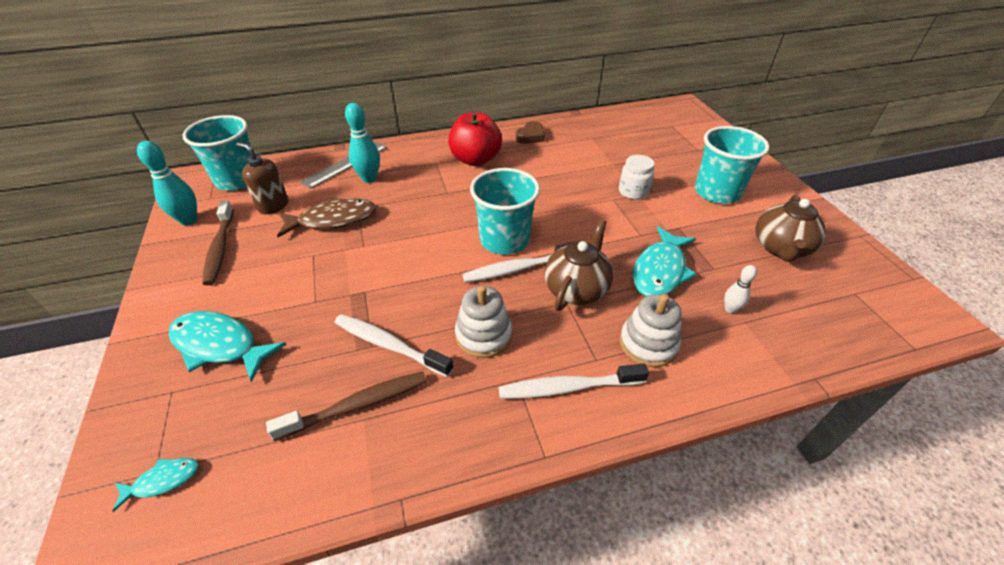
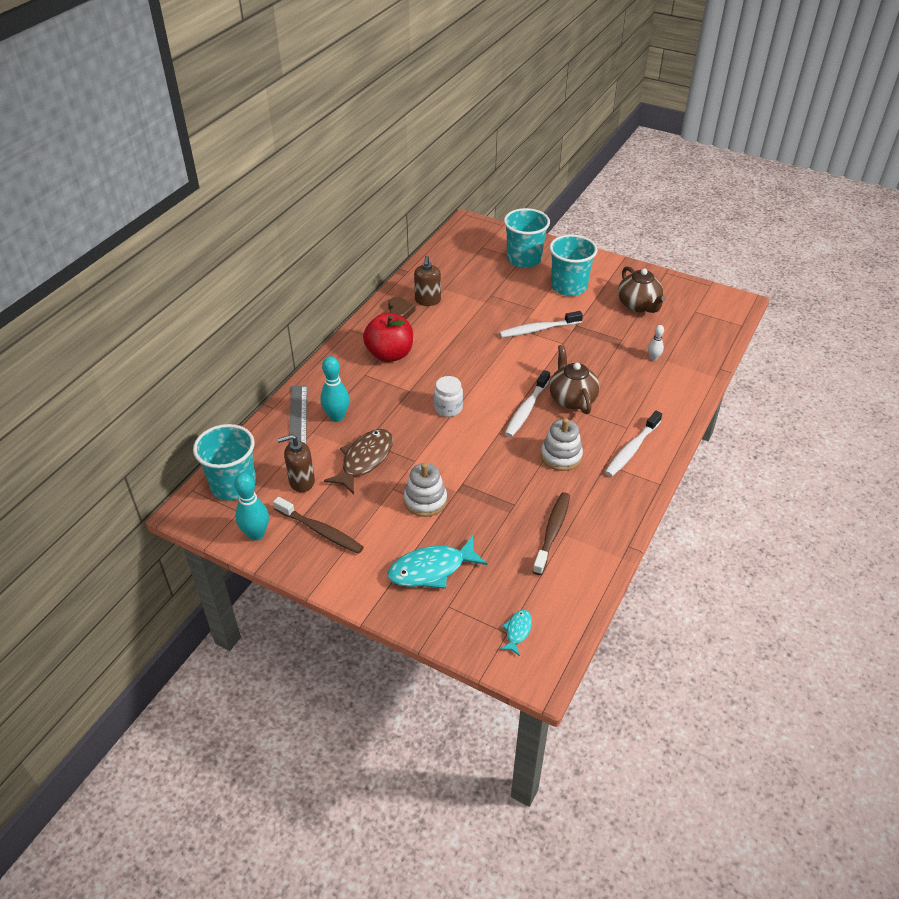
camera: 45 degrees left, 0 degrees up
white toothbrush [334,314,453,377] -> white toothbrush moved to [499,311,583,338]
turquoise cup [470,168,540,254] -> turquoise cup moved to [504,208,550,268]
white jar [619,155,655,200] -> white jar moved to [434,376,463,417]
white stacking toy [620,294,682,367] -> white stacking toy moved to [404,463,447,517]
turquoise fish [633,226,697,296] -> none
none -> brown soap dispenser [414,256,441,306]

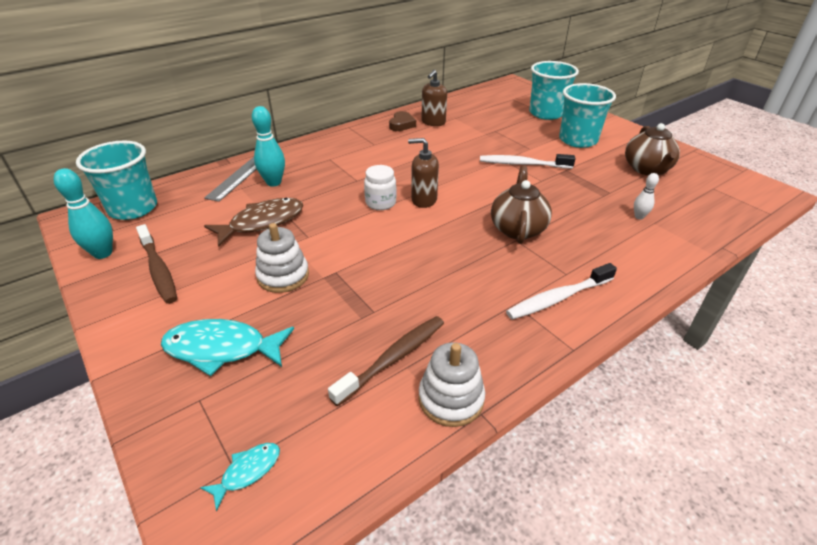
camera: 25 degrees right, 5 degrees down
brown soap dispenser [277,434,315,492] -> brown soap dispenser moved to [408,138,439,208]
red apple [363,313,413,362] -> none
white toothbrush [505,370,550,437] -> none
white stacking toy [541,418,583,471] -> white stacking toy moved to [419,342,485,427]

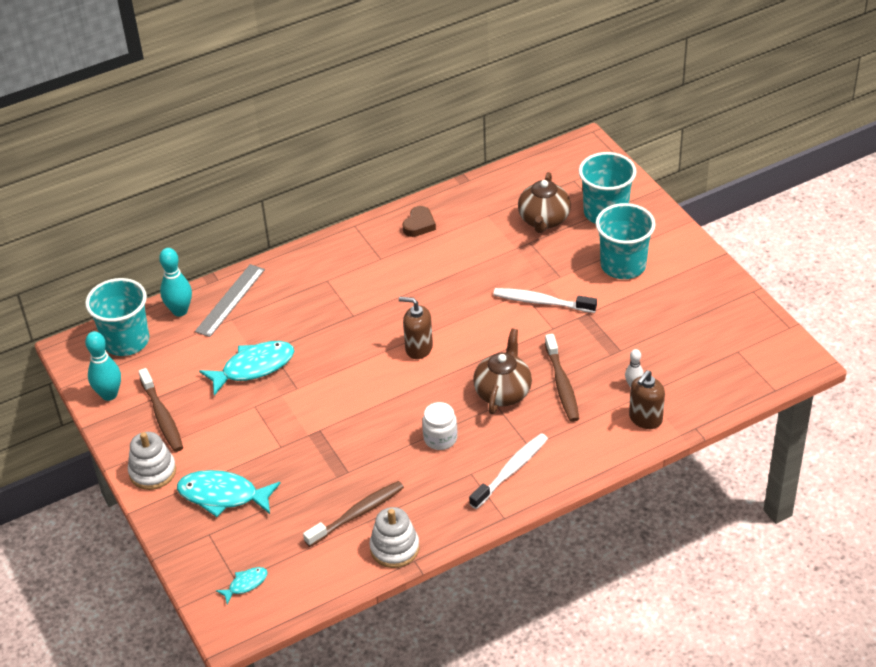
camera: 10 degrees right, 5 degrees up
brown fish [204,198,303,247] -> turquoise fish [199,341,294,396]
turquoise bowling pin [252,106,285,187] -> turquoise bowling pin moved to [159,248,192,317]
white stacking toy [255,223,309,293] -> white stacking toy moved to [128,432,176,490]
white jar [364,165,397,210] -> white jar moved to [422,402,457,450]
brown soap dispenser [421,70,447,126] -> brown soap dispenser moved to [629,370,665,429]
white toothbrush [506,263,617,320] -> white toothbrush turned 150 degrees clockwise [469,433,548,509]
brown teapot [625,123,680,175] -> brown teapot moved to [518,172,571,233]
none -> brown toothbrush [545,334,579,422]

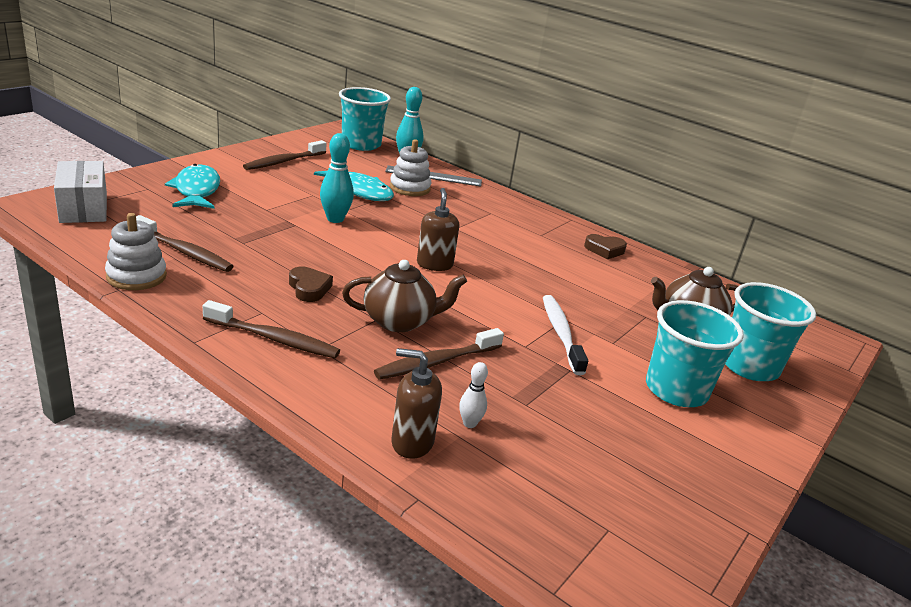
camera: 60 degrees right, 15 degrees down
turquoise bowling pin [85,331,121,401] -> turquoise bowling pin moved to [320,133,354,223]
white stacking toy [128,432,176,490] -> white stacking toy moved to [390,139,431,196]
turquoise fish [216,567,268,604] -> white box [54,161,107,223]
white jar [422,402,457,450] -> brown heart [289,267,333,302]
white toothbrush [469,433,548,509] -> brown toothbrush [203,300,340,358]

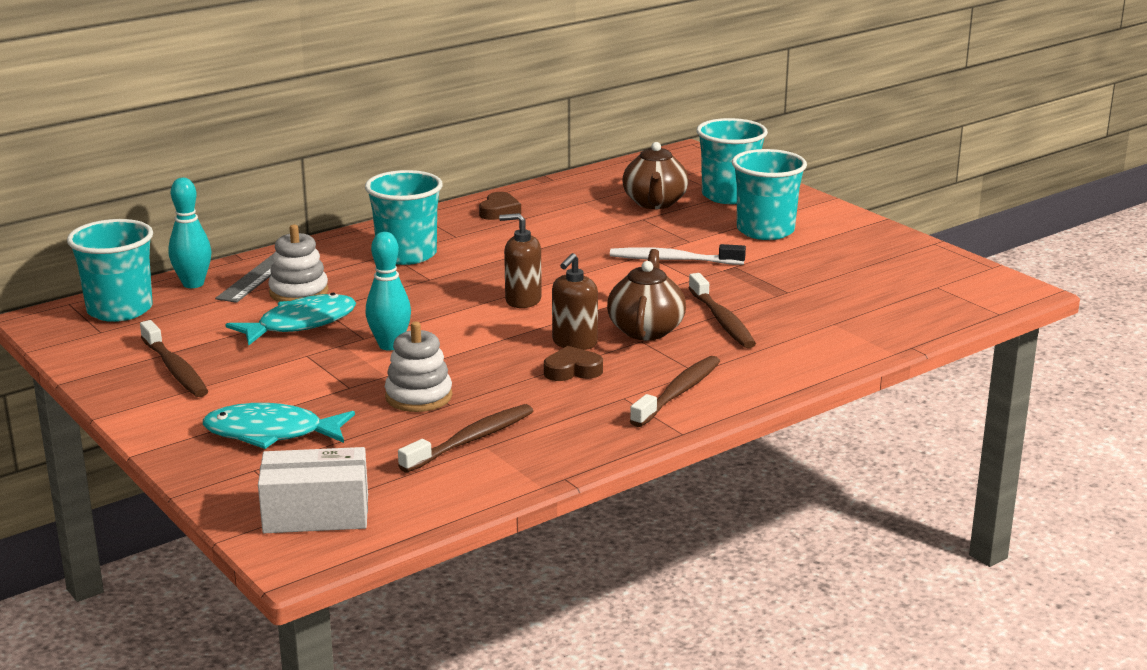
camera: 70 degrees left, 5 degrees down
white stacking toy [105,213,167,290] -> white stacking toy moved to [385,321,452,412]
brown soap dispenser [391,348,442,459] -> brown soap dispenser moved to [552,253,598,350]
white bowling pin [459,362,488,428] -> none
none -> turquoise cup [365,170,443,265]

